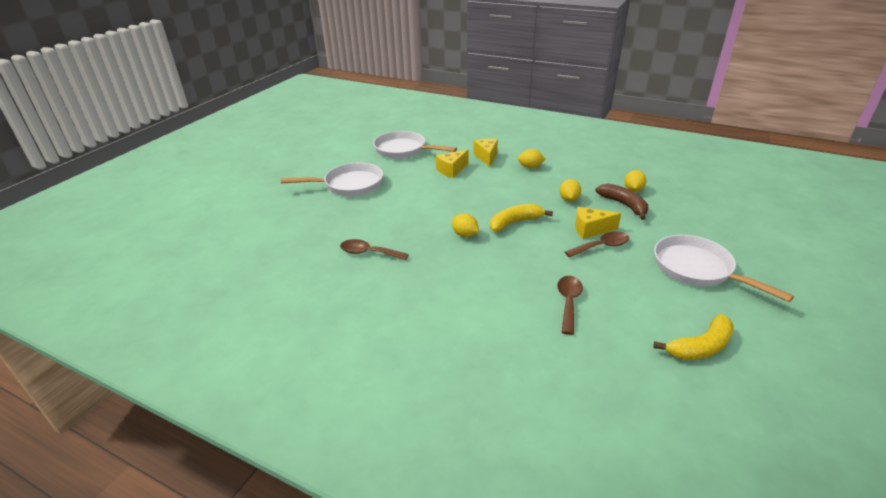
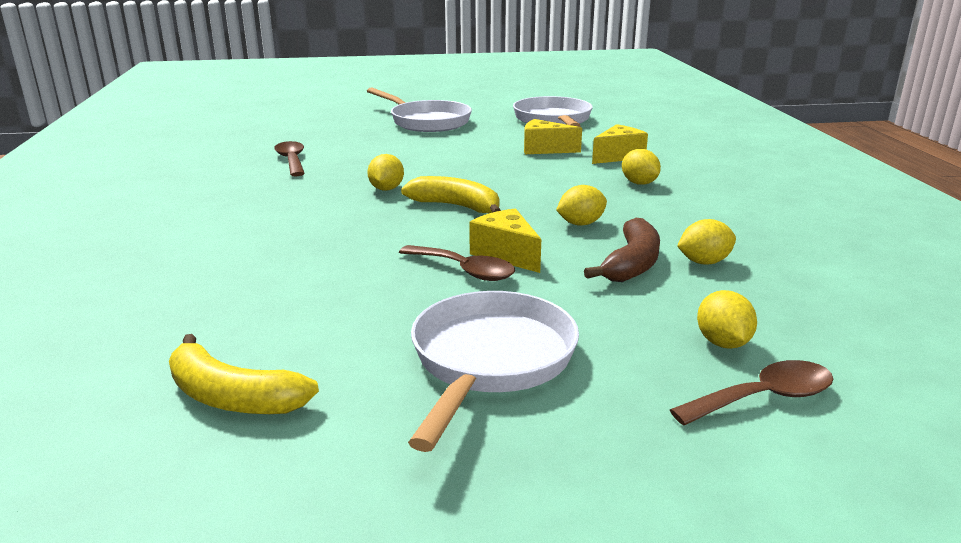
camera: 55 degrees right, 10 degrees down
brown spoon [557,276,583,335] -> brown spoon moved to [670,360,833,426]
none -> yellow lemon [697,290,757,349]

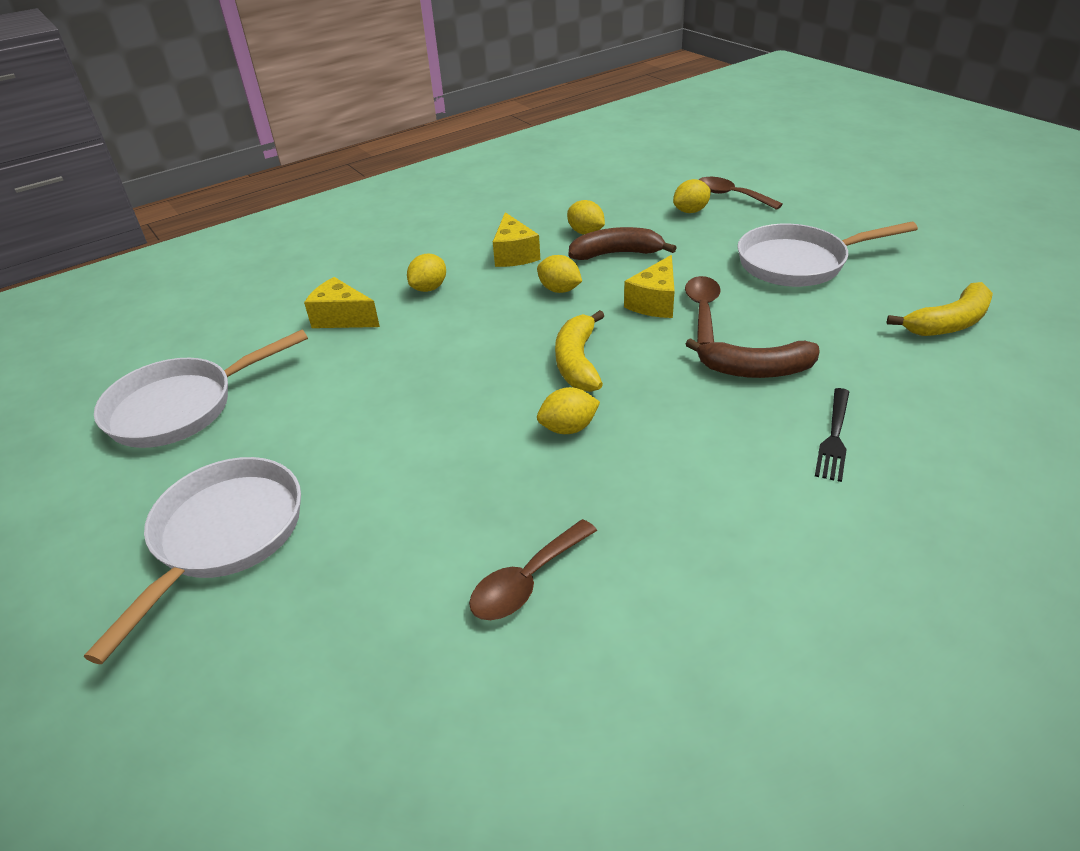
camera: 115 degrees left, 15 degrees up
yellow banana [169,334,319,414] -> yellow banana turned 60 degrees clockwise [887,282,993,336]
yellow cheese [524,119,582,154] -> yellow cheese moved to [493,212,540,267]
none -> brown banana [685,338,820,378]
none -> black fork [815,388,849,482]

